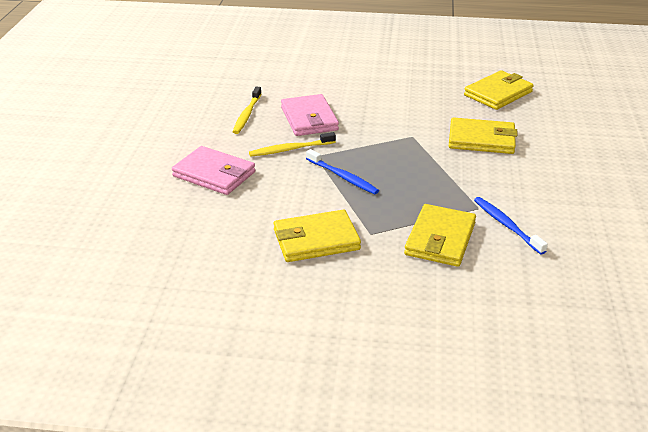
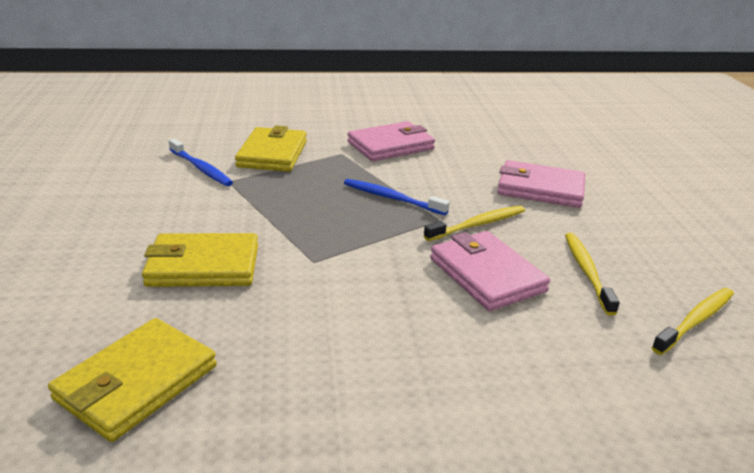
camera: 165 degrees right, 5 degrees down
yellow wallet [274,210,361,262] -> pink wallet [347,121,435,161]
none -> yellow toothbrush [651,288,734,355]

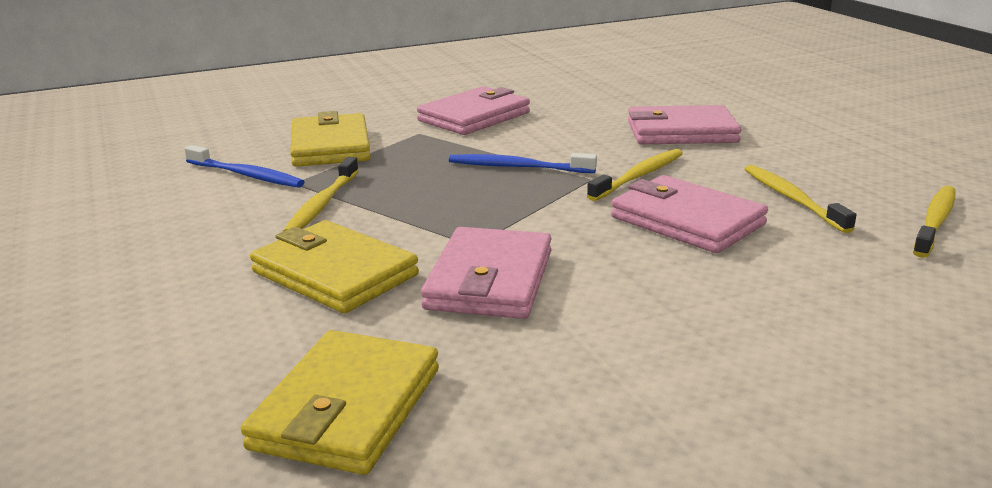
camera: 15 degrees left, 5 degrees down
yellow wallet [142,233,258,287] -> yellow wallet turned 60 degrees clockwise [250,220,419,314]
none -> yellow toothbrush [283,157,359,231]
none -> pink wallet [421,227,552,319]

